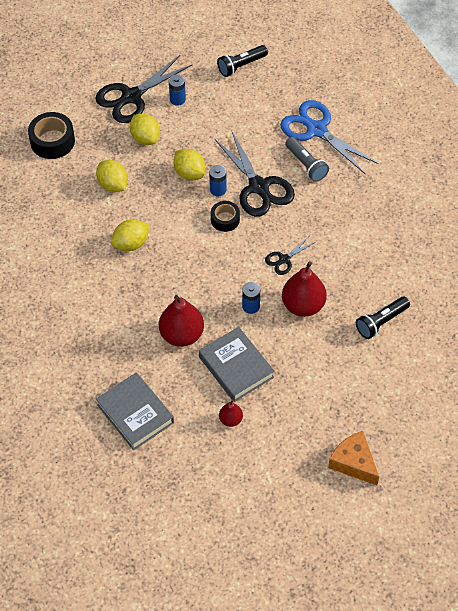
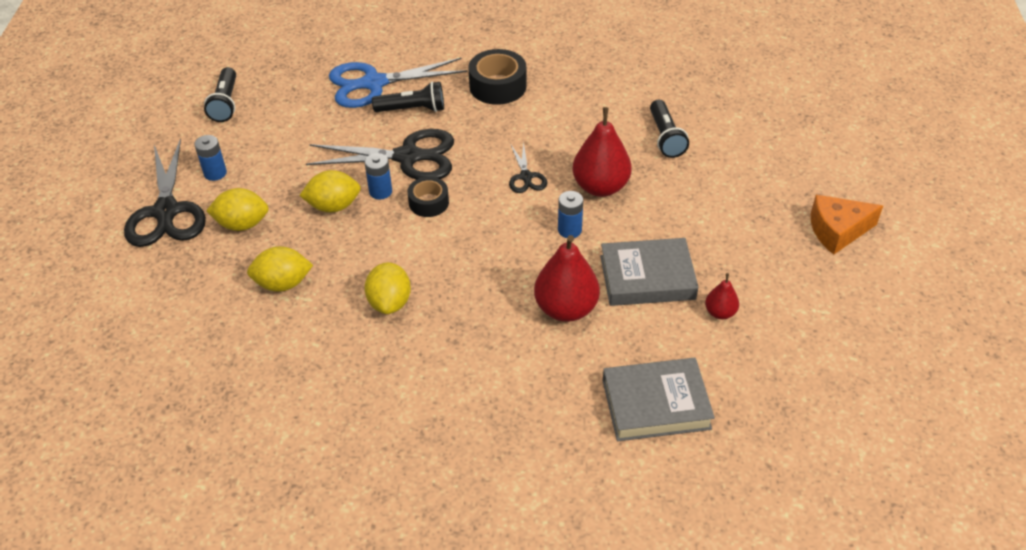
camera: 60 degrees left, 10 degrees down
black tape [28,112,75,159] -> black tape moved to [468,49,527,105]
grey flashlight [285,137,329,182] -> black flashlight [372,81,444,112]

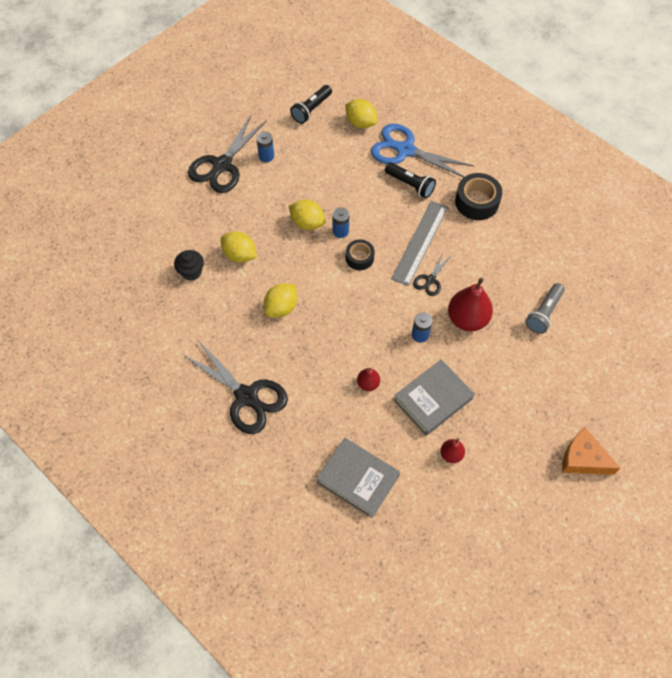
camera: 40 degrees right, 15 degrees up
yellow lemon [206,188,269,231] -> yellow lemon moved to [345,99,378,128]
black scissors [306,129,454,180] -> black scissors moved to [183,342,288,434]
red pear [534,235,600,322] -> red pear [357,368,380,391], size x0.51
grey book [600,238,699,306] -> grey book turned 75 degrees counterclockwise [394,359,474,436]
black flashlight [650,100,689,158] -> grey flashlight [525,283,565,334]
none -> black cupcake [174,250,204,281]
none -> grey ruler [391,201,448,286]

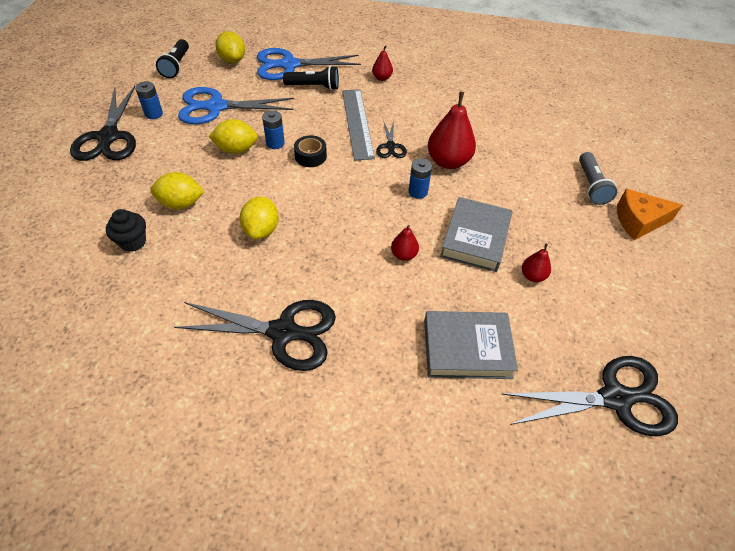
camera: 35 degrees left, 10 degrees down
yellow lemon [345,99,378,128] -> yellow lemon turned 60 degrees clockwise [215,31,245,63]
black tape [455,173,502,220] -> red pear [372,45,393,81]
grey flashlight [525,283,565,334] -> grey flashlight moved to [579,152,617,205]
none -> blue scissors [178,87,294,124]
none -> black scissors [502,356,678,436]

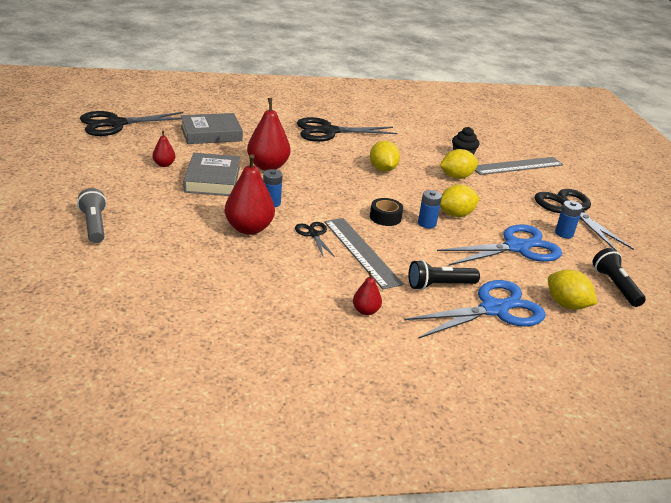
camera: 160 degrees right, 20 degrees down
red pear [391,225,419,261] -> red pear [247,98,290,171], size x1.96
orange cheese [617,189,683,240] -> none
none -> grey ruler [475,157,563,175]

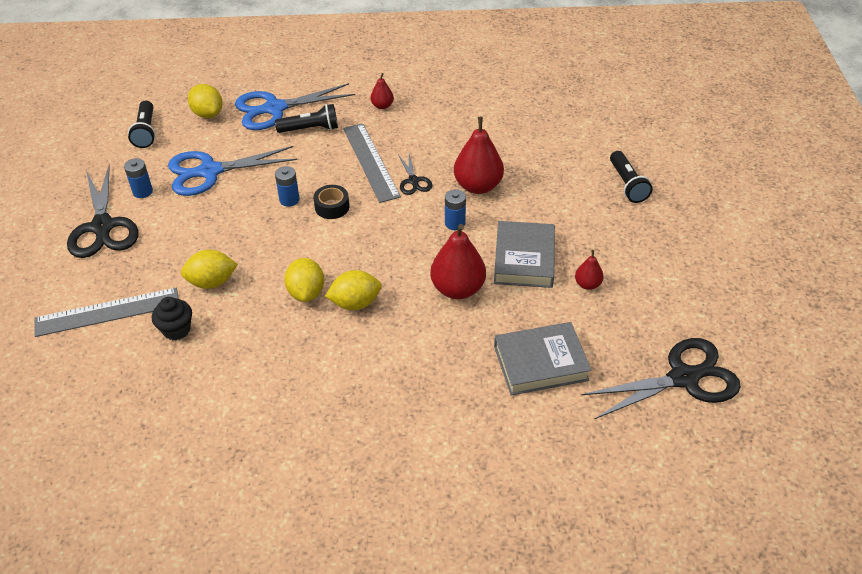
camera: 170 degrees left, 15 degrees up
grey flashlight [77,188,107,243] -> black flashlight [610,151,653,203]
black scissors [297,117,398,142] -> none
yellow lemon [440,185,480,217] -> yellow lemon moved to [325,270,382,310]

